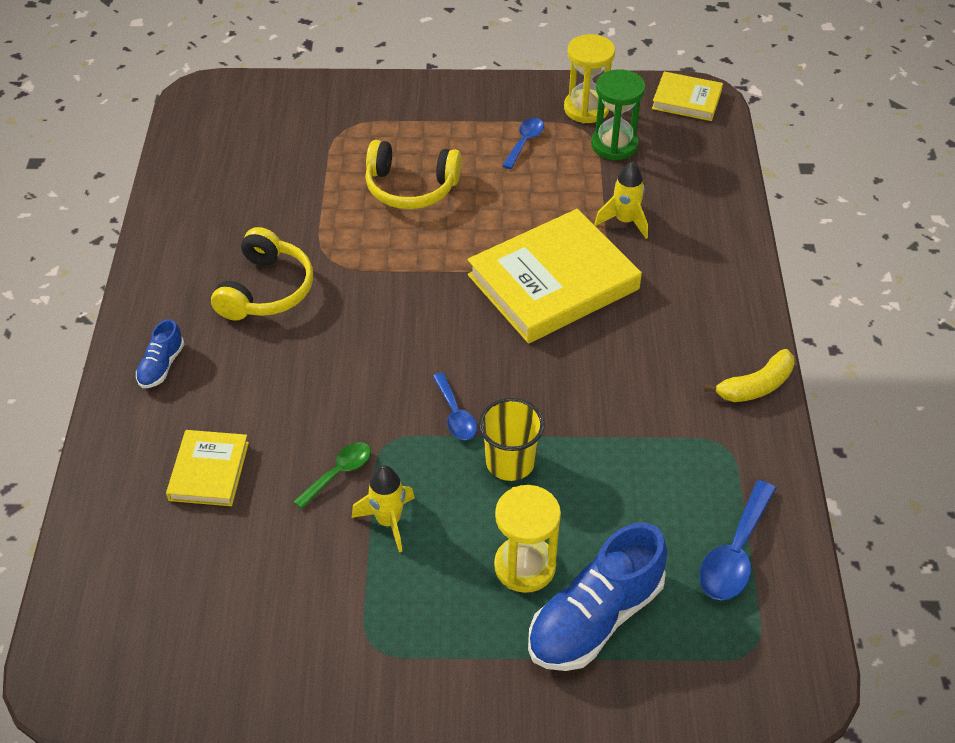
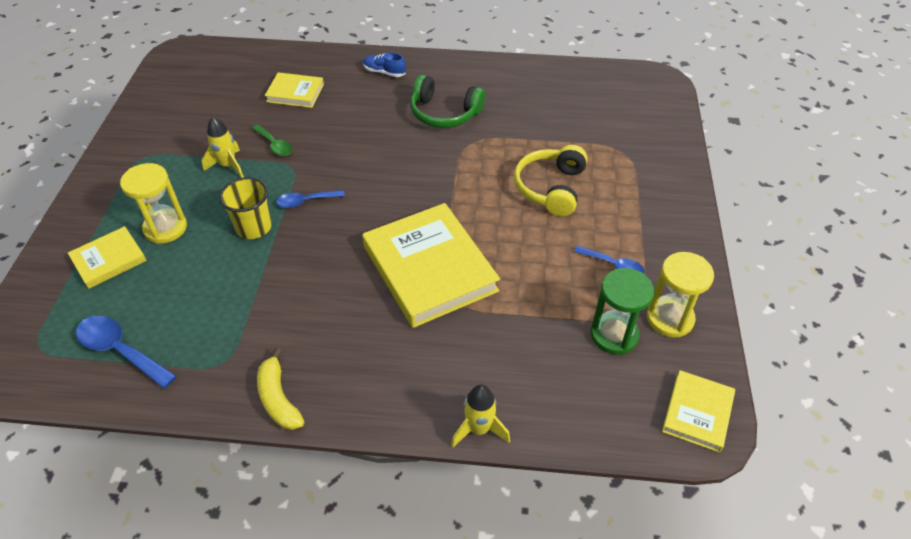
camera: 95 degrees right, 0 degrees up
yellow headphones [211,227,313,321] -> green headphones [410,75,485,128]
blue shoe [528,522,667,671] -> yellow book [68,226,147,289]
yellow rocket [594,162,648,239] -> yellow rocket moved to [451,385,510,447]

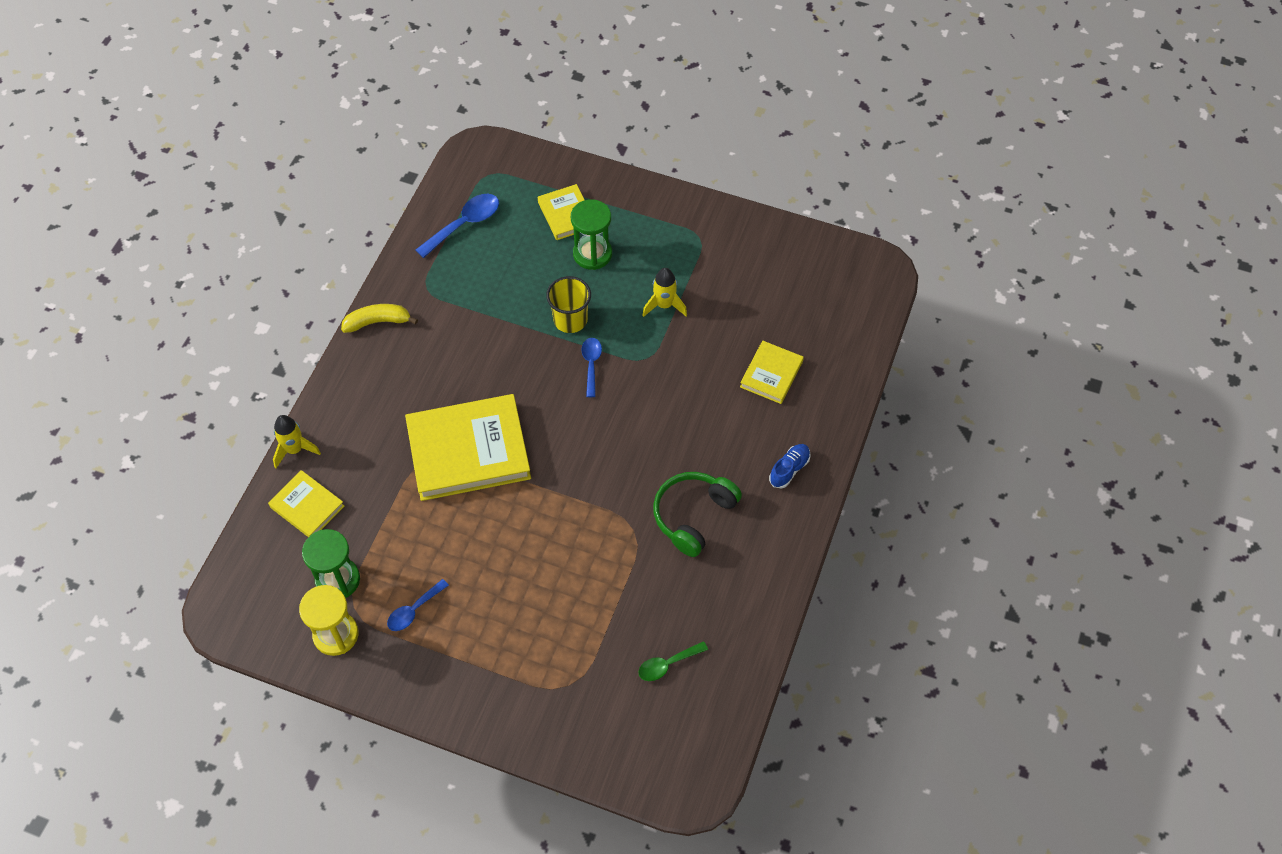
camera: 105 degrees right, 10 degrees up
yellow hourglass [120,163,187,244] -> green hourglass [571,199,612,270]
green spoon [252,124,292,156] -> green spoon moved to [638,641,708,681]
yellow headphones [514,145,588,217] -> none
yellow book [662,370,735,453] -> yellow book moved to [268,470,345,537]

